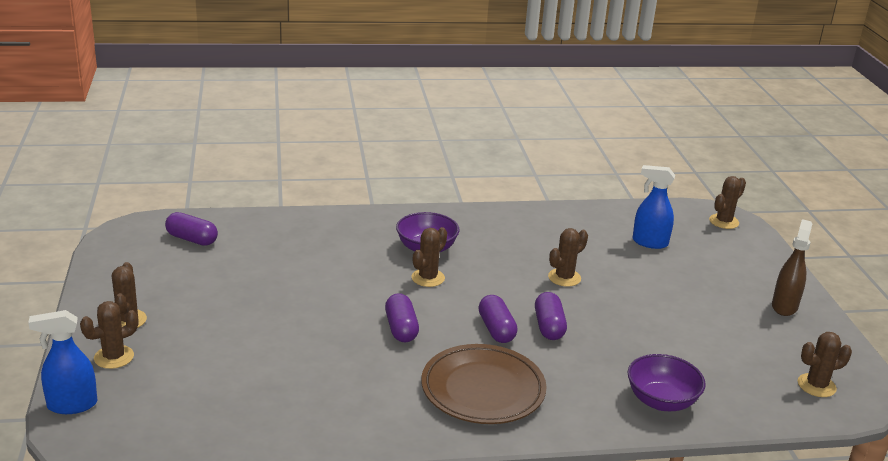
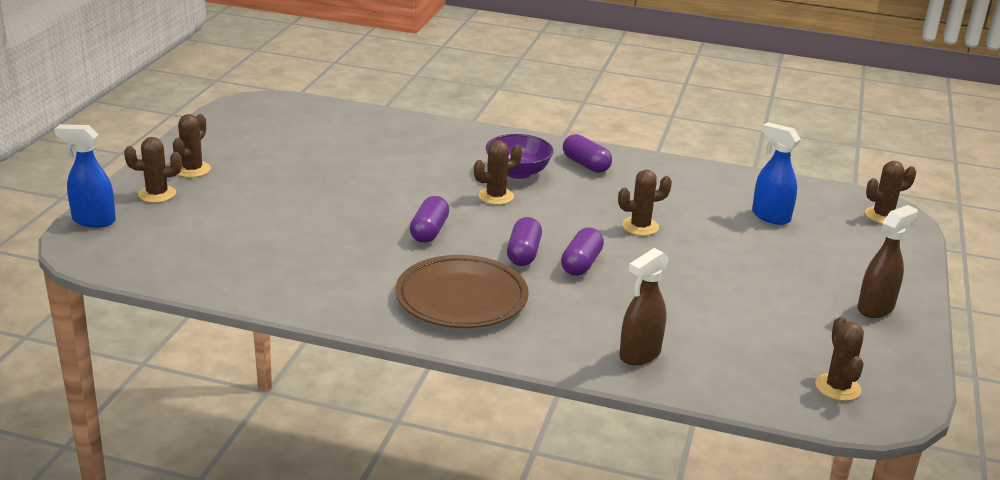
camera: 25 degrees right, 0 degrees up
purple capsule [165,212,218,246] -> purple capsule moved to [563,134,612,173]
purple bowl [627,354,706,411] -> brown spray bottle [619,248,669,365]
brown cactus [798,332,852,397] -> brown cactus turned 75 degrees clockwise [815,316,864,401]

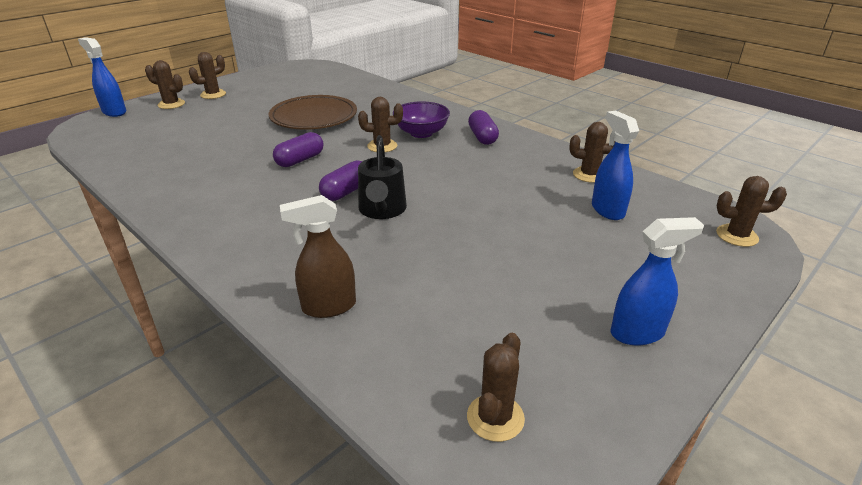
camera: 30 degrees right, 5 degrees up
brown plate [395,255,529,328] -> brown plate moved to [269,95,357,130]
purple capsule [561,227,604,276] -> black watering can [358,135,407,219]
brown cactus [618,170,672,236] -> brown cactus moved to [569,122,615,183]
brown spray bottle [858,205,918,318] -> blue spray bottle [611,217,704,345]

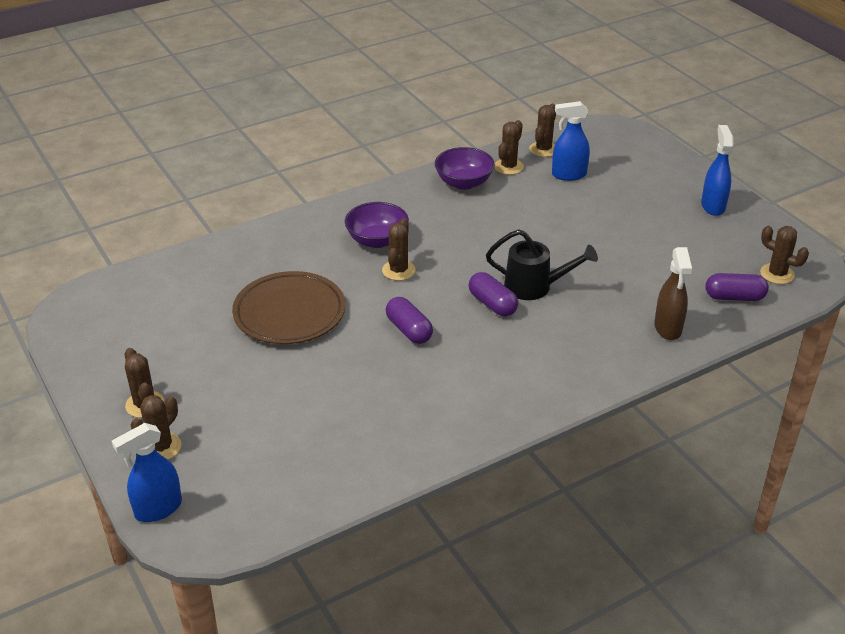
camera: 75 degrees left, 5 degrees up
purple capsule [468,110,499,145] -> purple capsule moved to [705,273,769,301]
brown cactus [716,176,787,247] -> brown cactus moved to [529,103,556,157]
none -> purple bowl [435,147,495,190]

